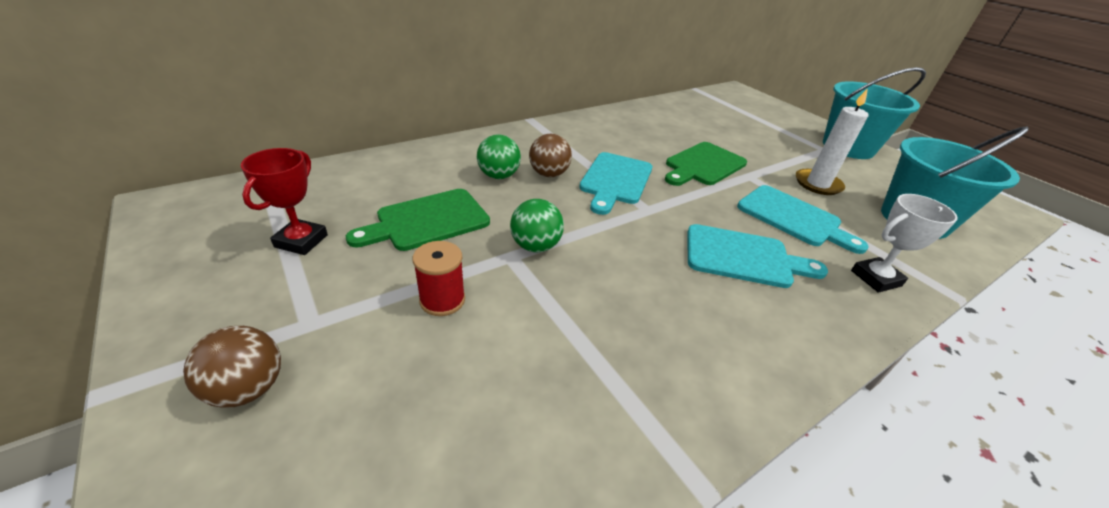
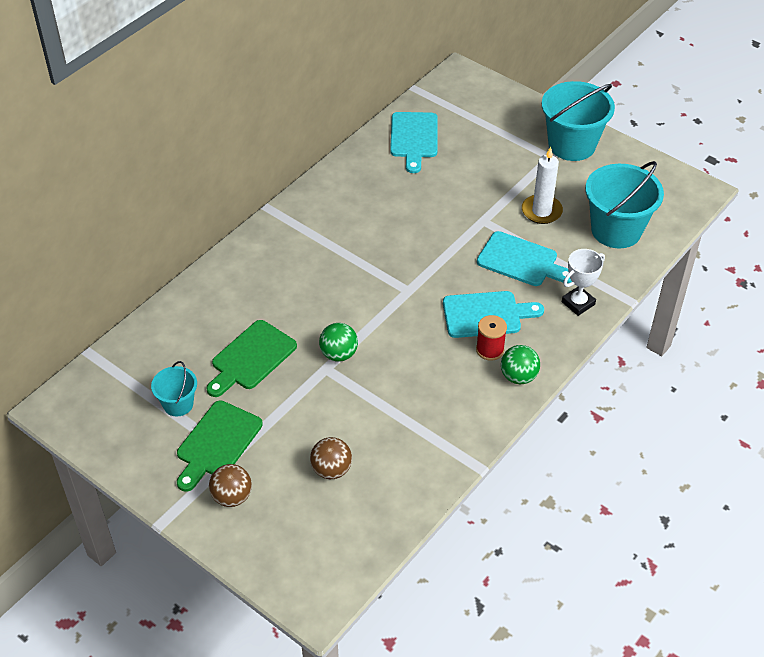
camera: 15 degrees left, 10 degrees up
red trophy [241,148,328,255] -> turquoise bucket [151,361,197,416]
red spool [412,241,465,316] -> red spool moved to [476,315,507,361]
green ball [477,134,521,179] -> green ball moved to [501,345,540,384]
brown ball [529,134,572,177] -> brown ball moved to [310,437,352,479]
turquoise cutting board [579,152,652,215] -> turquoise cutting board moved to [390,112,438,173]
green cutting board [665,142,747,186] -> green cutting board moved to [177,401,263,492]

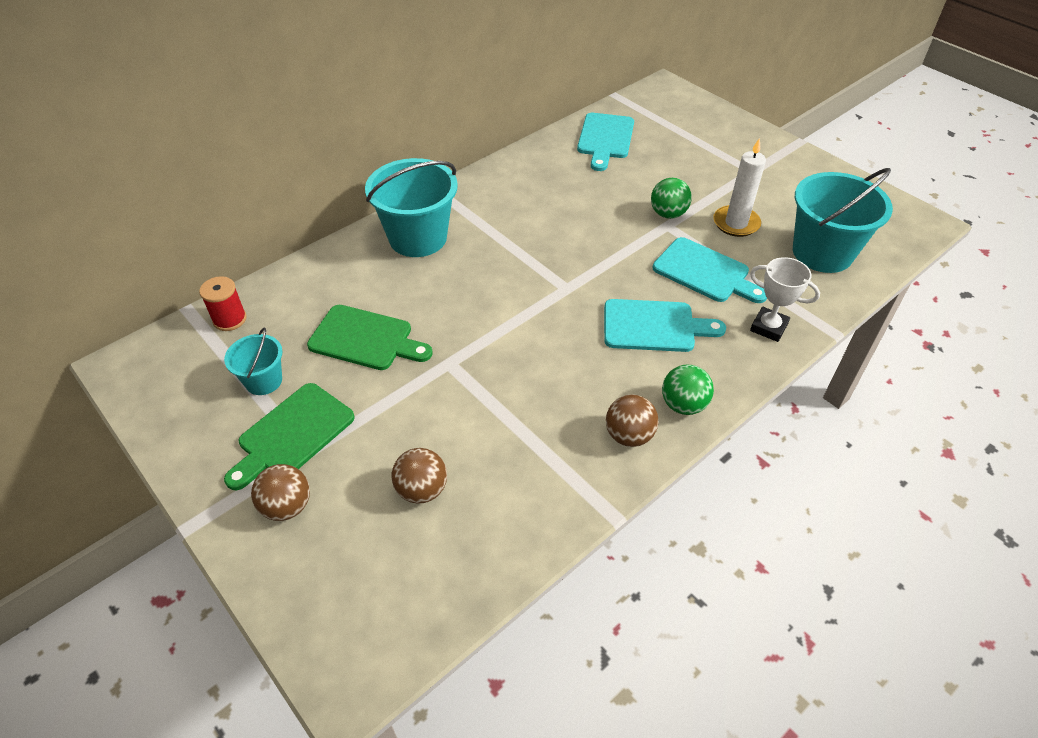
camera: 10 degrees right, 0 degrees up
green cutting board [206,320,297,397] -> green cutting board turned 120 degrees counterclockwise [307,305,433,370]
green ball [319,323,358,362] -> green ball moved to [651,178,692,219]
red spool [476,315,507,361] -> red spool moved to [199,276,247,331]
turquoise bucket [542,81,615,161] -> turquoise bucket moved to [365,158,458,257]
white trophy [562,249,605,316] -> white trophy turned 60 degrees clockwise [750,257,820,342]
none -> brown ball [606,395,659,447]

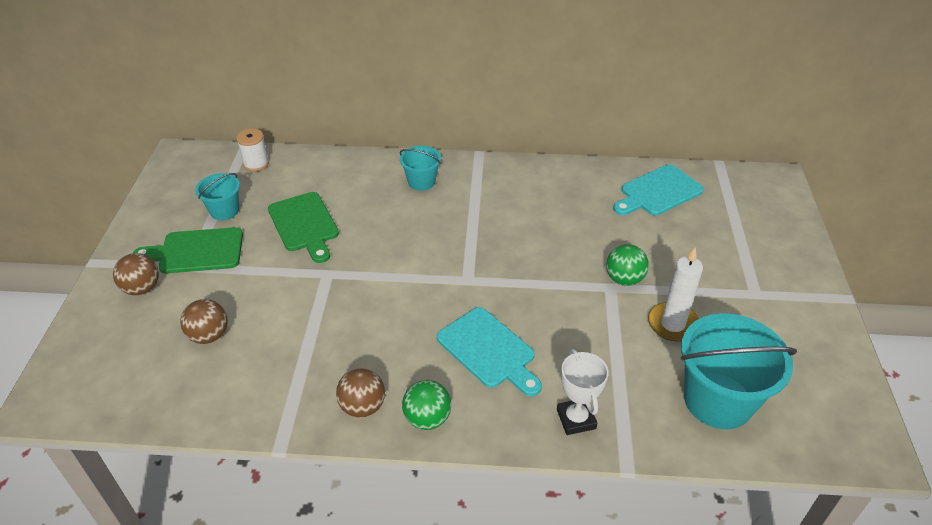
camera: 45 degrees right, 5 degrees down
red spool [199,276,247,331] -> white spool [236,128,269,172]
turquoise bucket [365,158,458,257] -> turquoise bucket [400,146,441,191], size x0.53
turquoise cutting board [653,237,767,303] -> none

